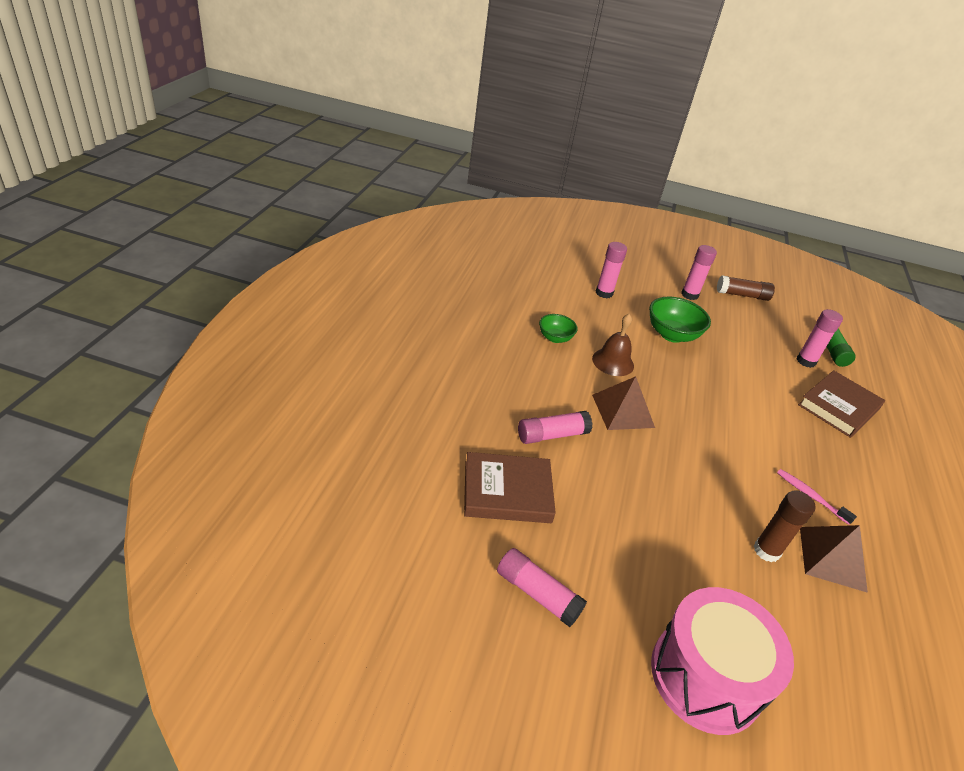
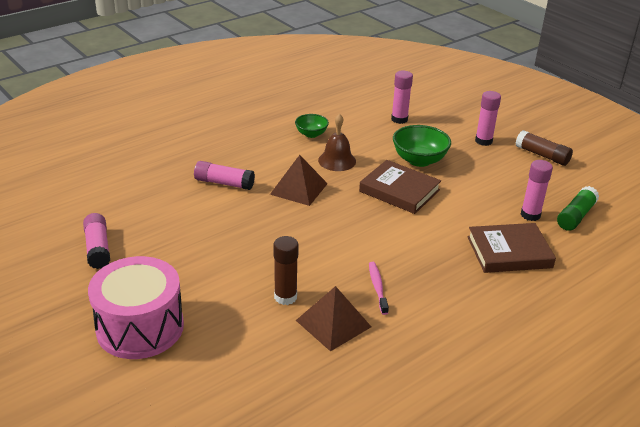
camera: 40 degrees right, 5 degrees down
brown book [464,452,556,523] -> brown book moved to [359,160,441,214]

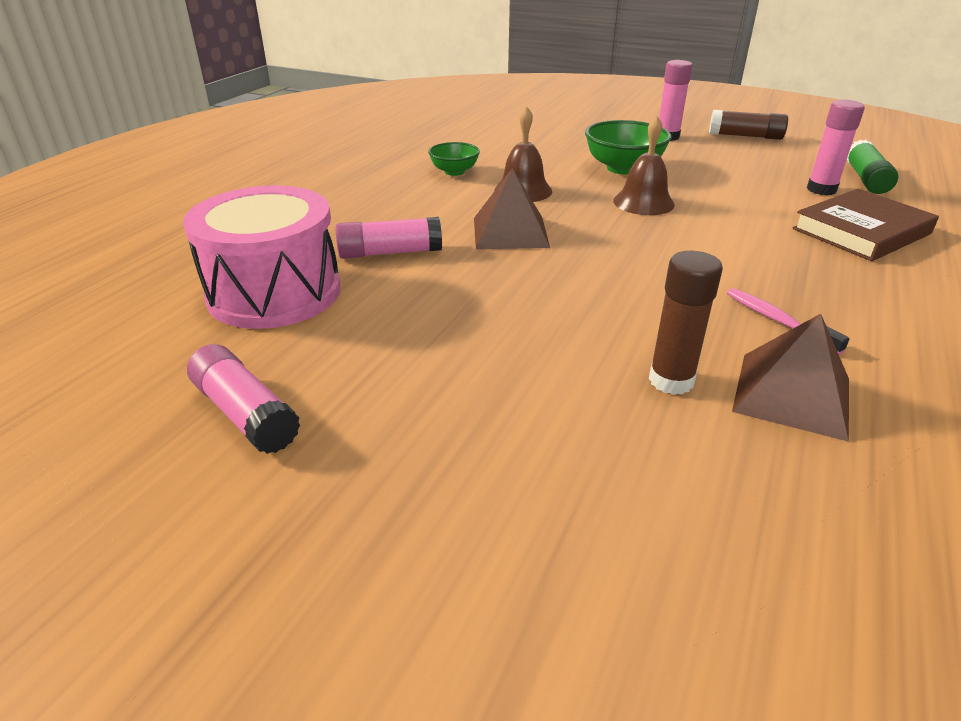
camera: 25 degrees left, 0 degrees up
pink drum [88,256,184,359] -> pink drum moved to [183,185,341,329]
brown book [359,160,441,214] -> brown bell [613,116,675,215]
pink glue stick [391,71,413,124] -> none

